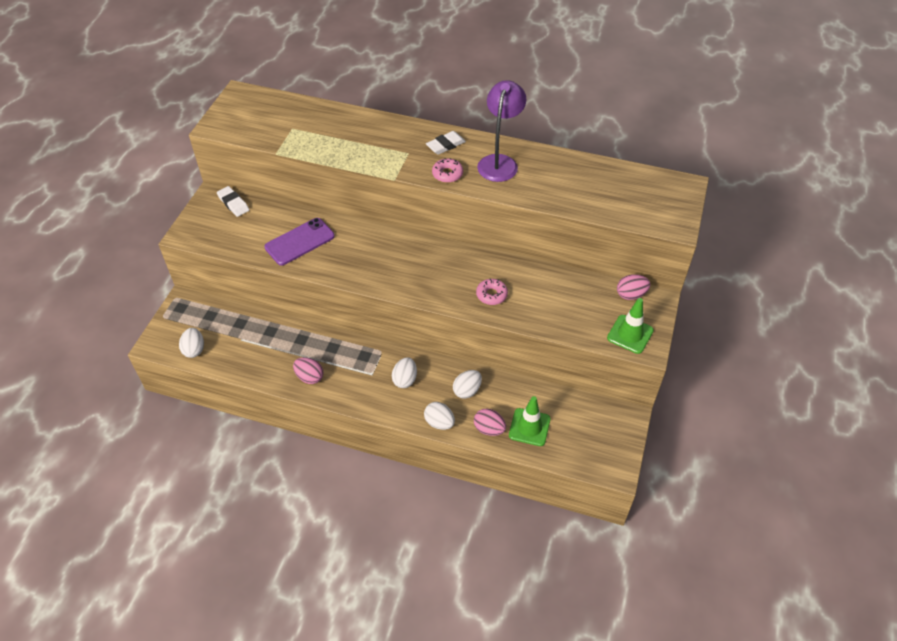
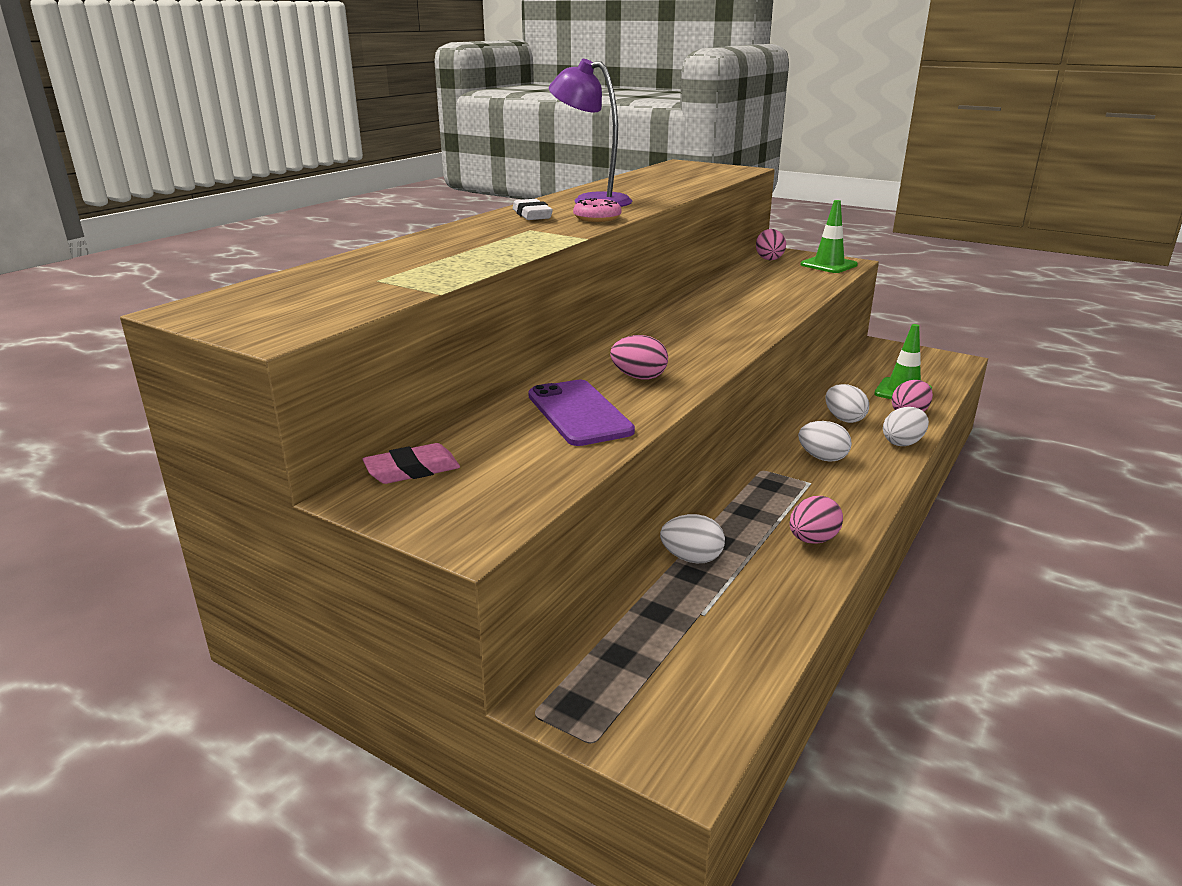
camera: 75 degrees left, 25 degrees down
white egg [179,328,204,358] -> white egg moved to [660,514,725,563]
white eraser [217,186,249,217] -> pink eraser [362,443,460,484]
pink donut [476,279,508,305] -> none
none -> pink egg [610,335,668,380]

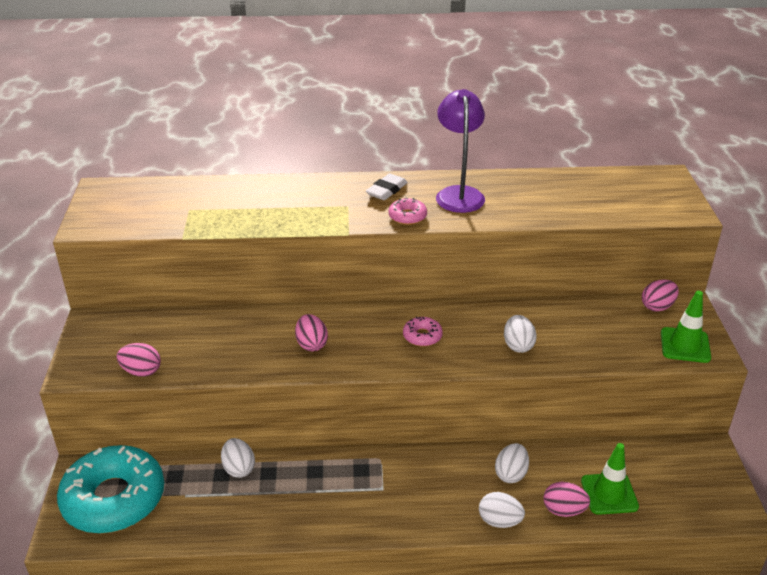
camera: 55 degrees right, 10 degrees up
pink eraser [362,443,460,484] -> none
purple phone [528,380,635,446] -> none
pink egg [790,496,843,544] -> pink egg moved to [117,343,161,377]
white egg [798,421,852,462] -> white egg moved to [504,315,537,353]
none -> turquoise donut [57,445,164,533]
none -> pink donut [403,316,443,347]

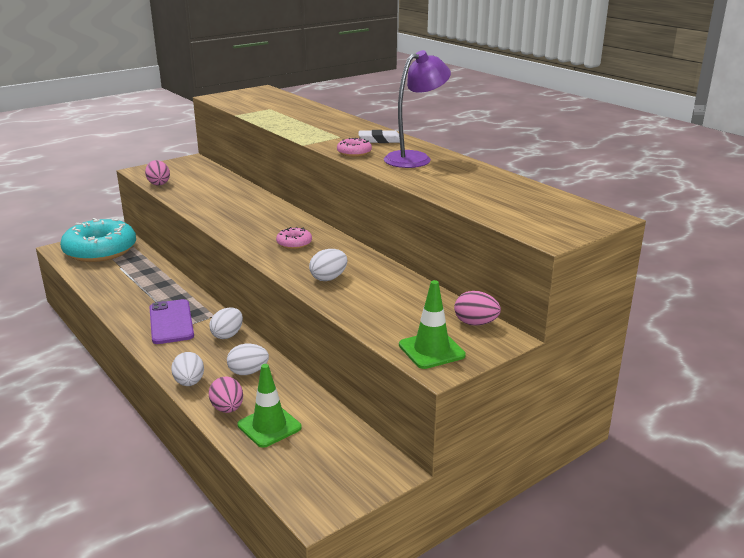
camera: 55 degrees right, 10 degrees down
white egg [221,438,255,478] -> white egg moved to [209,308,243,339]
pink egg [295,314,328,351] -> none
none -> purple phone [150,299,194,344]

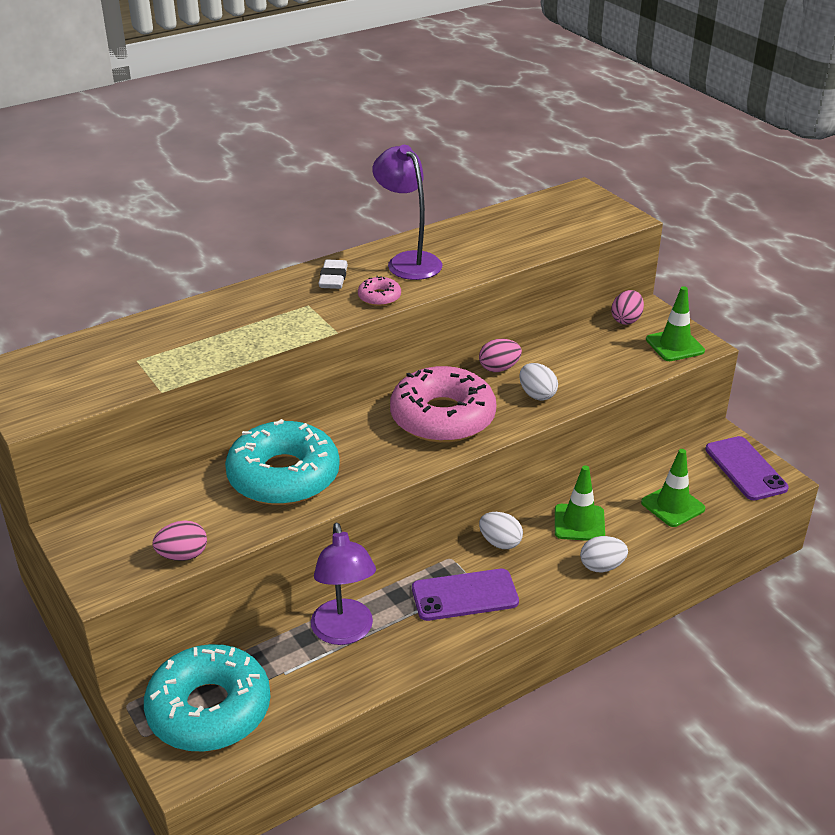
camera: 85 degrees left, 10 degrees up
pink egg [209,376,243,413] -> pink egg moved to [479,339,522,372]
white egg [227,344,269,375] -> green traffic cone [555,465,605,541]
pink donut [276,227,312,249] -> pink donut [390,366,496,443], size x2.42
none -> turquoise donut [225,419,340,505]
none -> purple lamp [311,523,376,645]
none -> purple phone [705,436,789,500]

